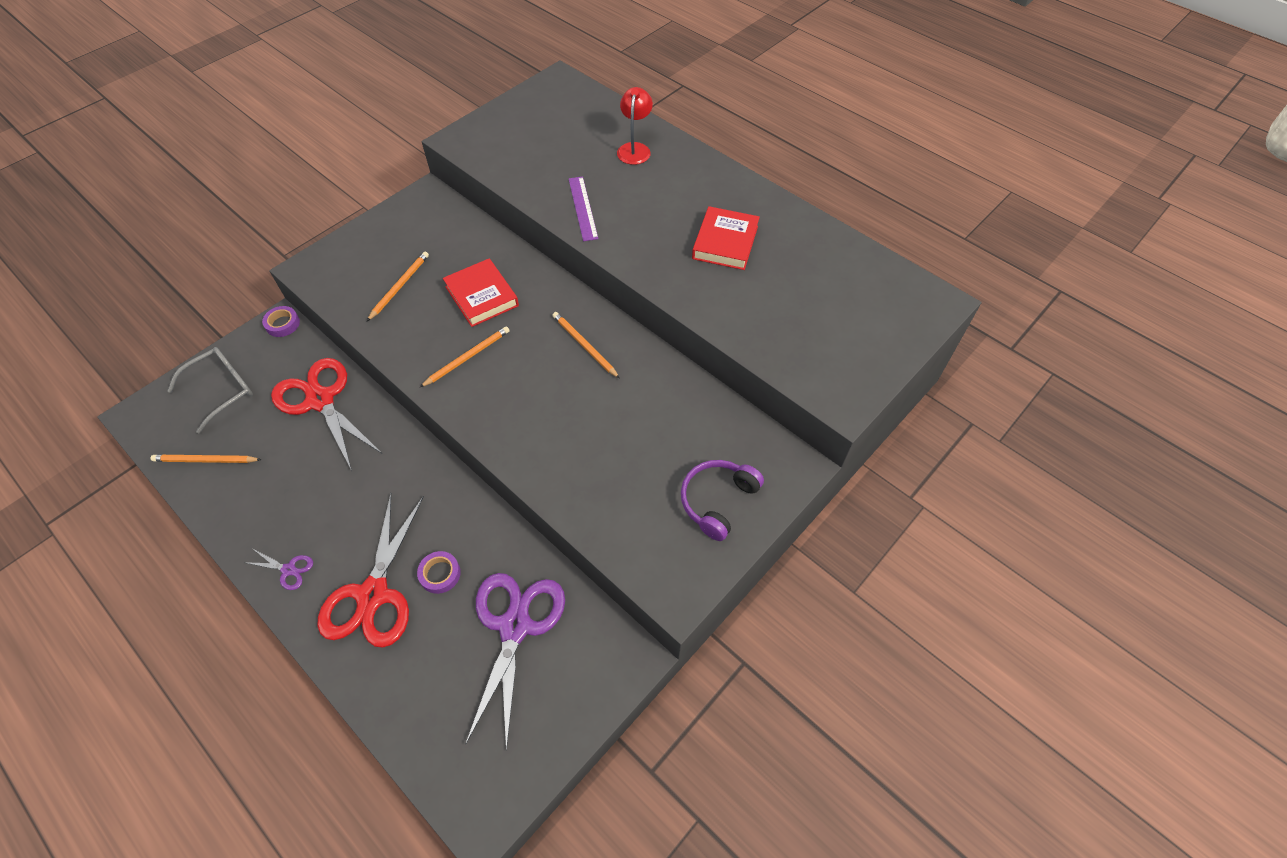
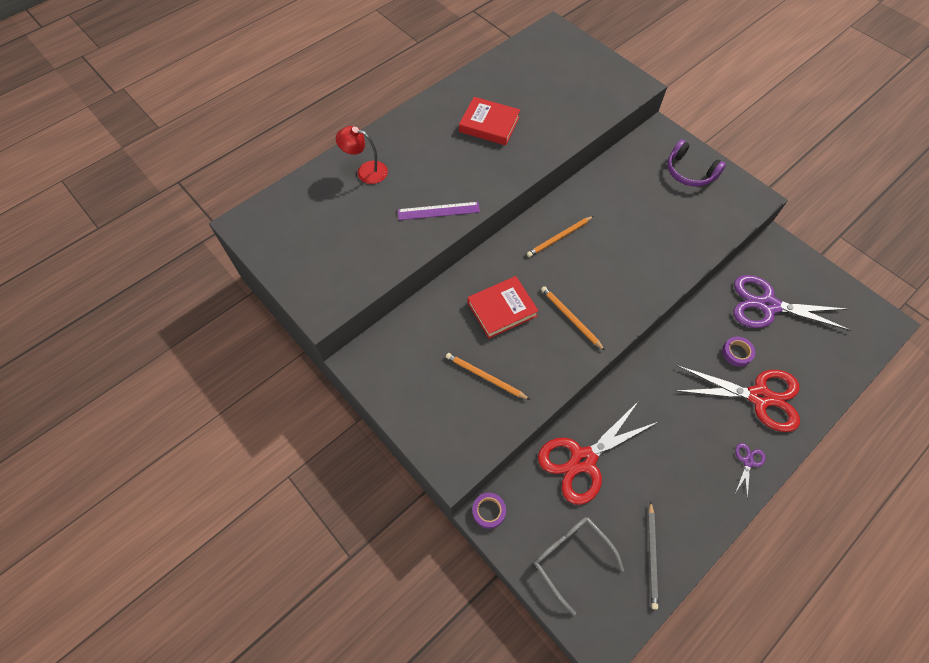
camera: 85 degrees left, 5 degrees up
orange pencil [151,455,262,463] -> grey pencil [648,501,658,610]

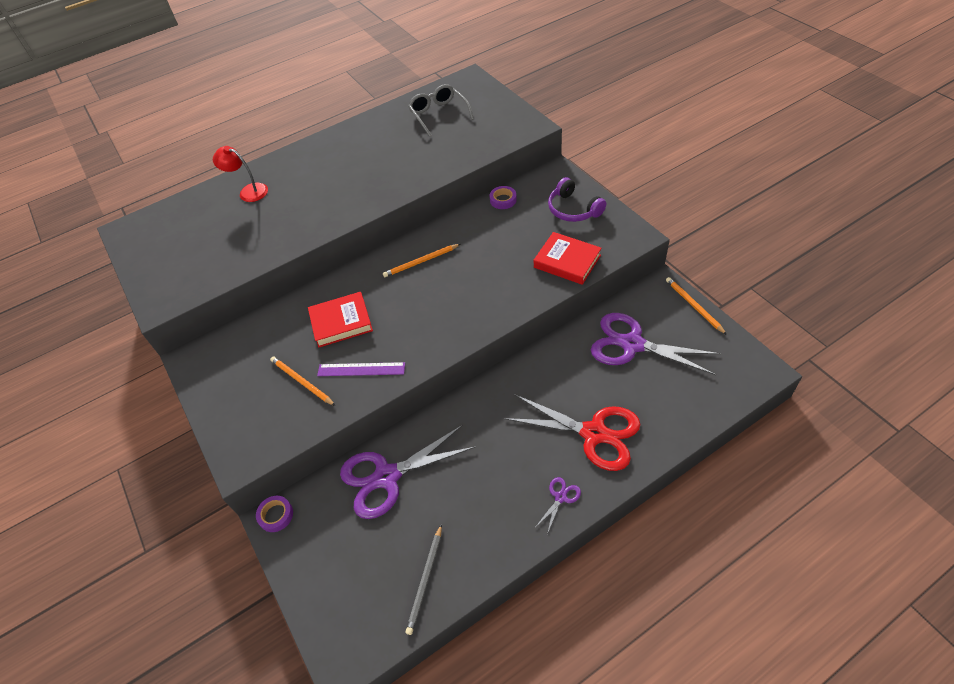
camera: 15 degrees right, 10 degrees down
purple ruler [398,202,480,220] -> purple ruler moved to [317,362,405,376]
red book [459,97,520,145] -> red book moved to [534,232,602,285]
grey glasses [534,517,624,615] -> grey glasses moved to [408,84,474,137]
red scissors [538,402,658,505] -> purple scissors [340,425,475,519]
orange pencil [541,286,605,351] -> orange pencil moved to [666,277,727,335]
purple tape [722,337,756,367] -> purple tape moved to [490,186,517,209]

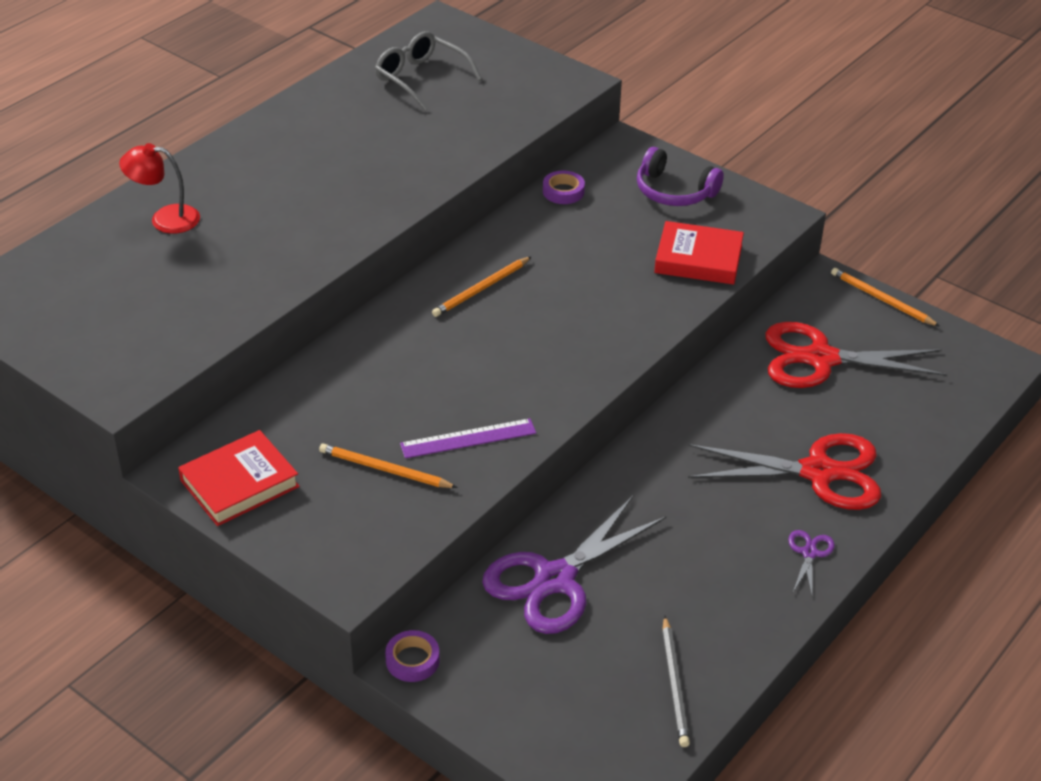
camera: 25 degrees left, 10 degrees down
red book [308,292,373,348] -> red book moved to [178,430,300,526]
purple scissors [591,313,721,375] -> red scissors [766,322,947,388]

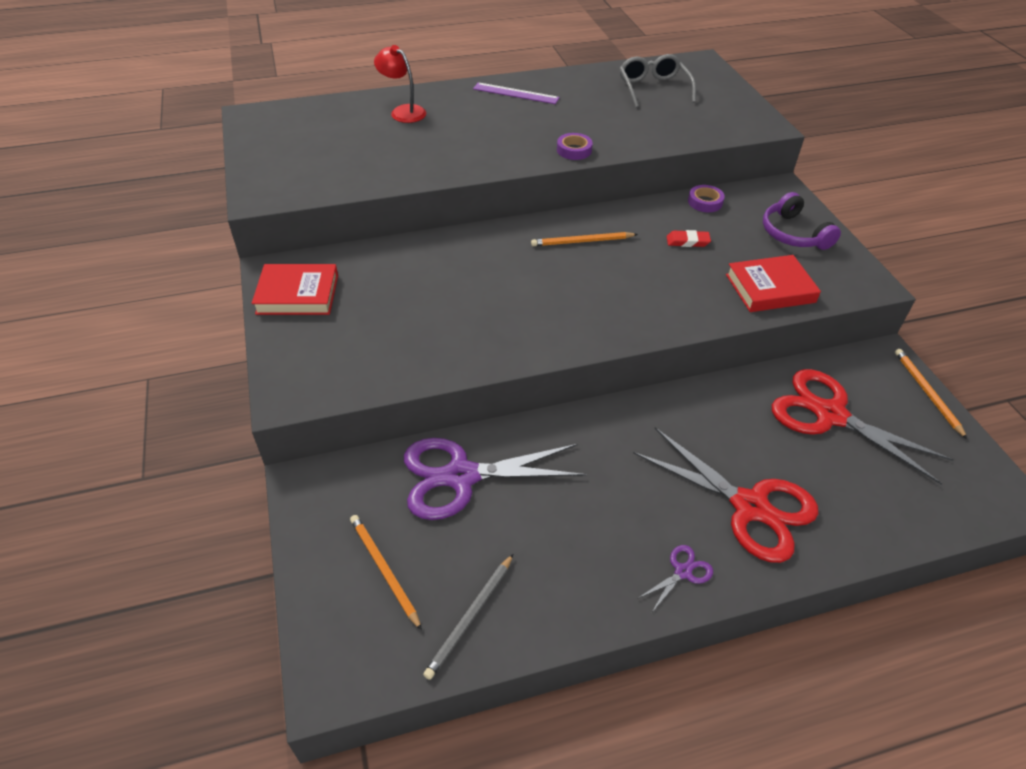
camera: 35 degrees right, 5 degrees up
orange pencil [319,444,458,488] -> orange pencil moved to [350,515,422,630]
purple tape [385,630,439,682] -> purple tape moved to [557,133,593,160]
purple ruler [400,418,536,459] -> purple ruler moved to [473,82,560,104]
red book [654,221,744,285] -> red book turned 60 degrees counterclockwise [726,255,821,312]
none -> red eraser [666,230,711,247]

